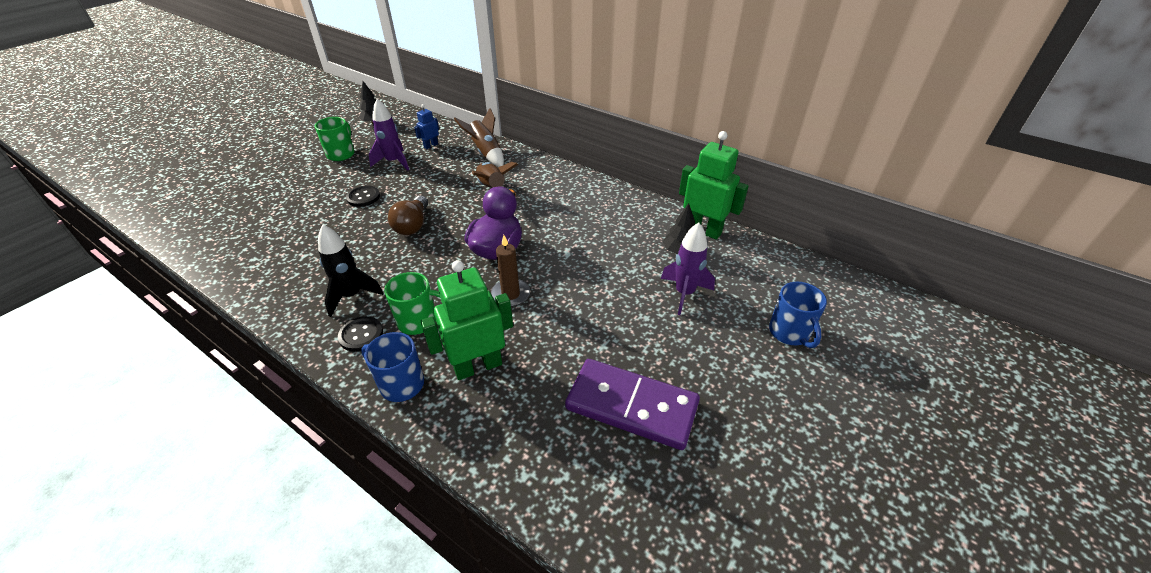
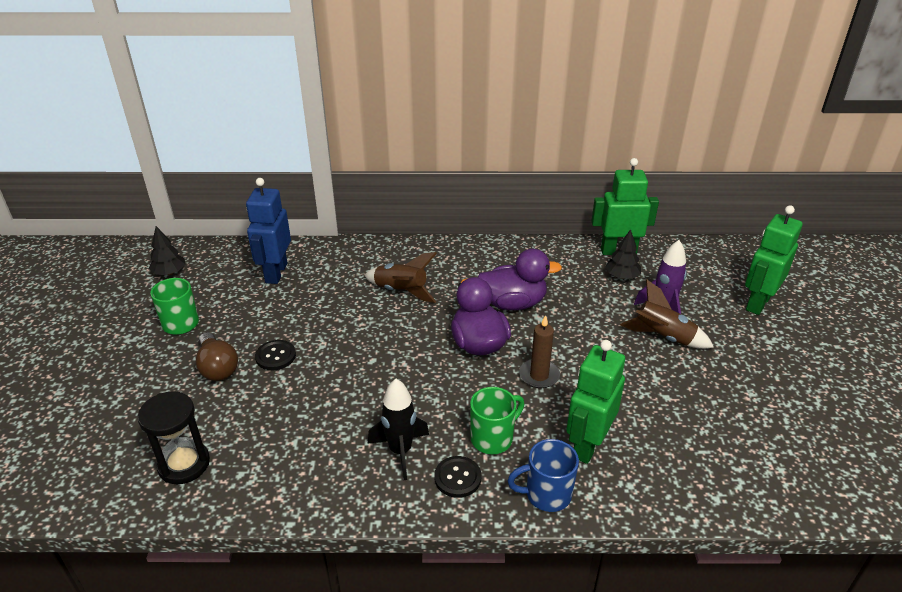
camera: 35 degrees left, 5 degrees down
purple rocket [369,99,409,170] -> none
brown light bulb [388,196,428,235] -> brown light bulb moved to [196,332,238,381]
blue robot [414,104,439,149] -> blue robot [246,178,291,284], size x2.01
brown rocket [454,108,504,167] -> brown rocket moved to [620,280,714,349]
purple domino [565,359,700,450] -> none
blue mug [769,282,827,348] -> green robot [745,205,803,315]
none -> black hourglass [138,391,210,484]
none -> purple duck [478,249,562,310]

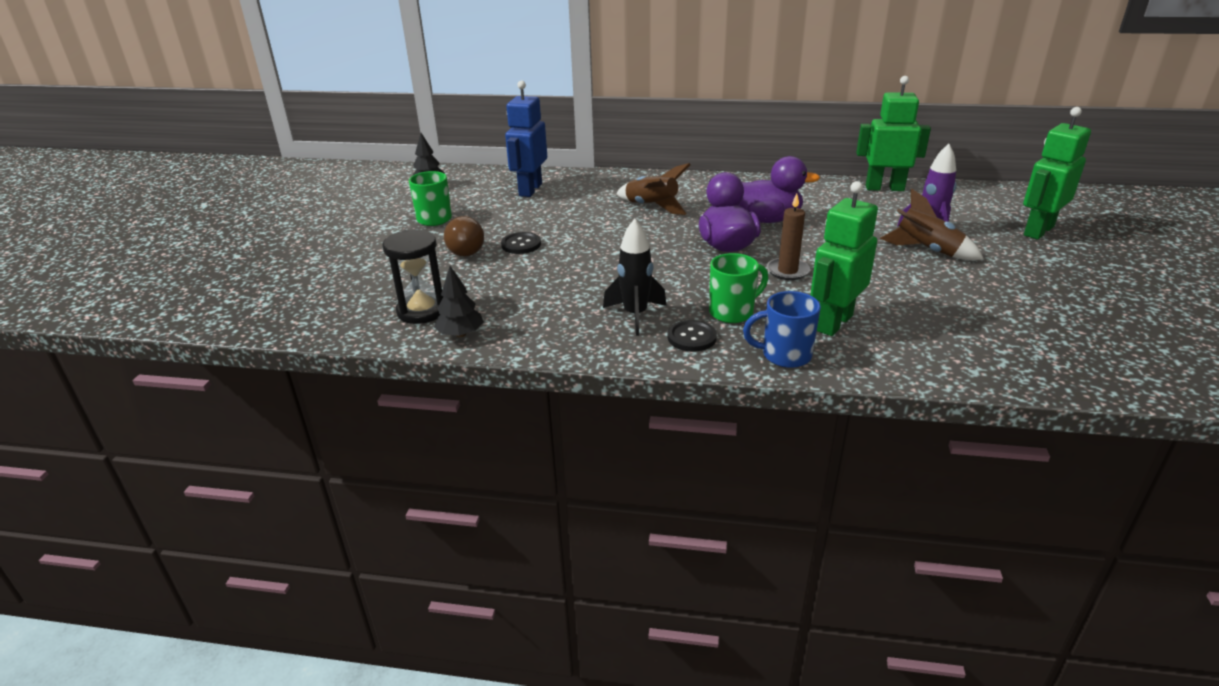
camera: 10 degrees right, 5 degrees down
black tree [605,229,641,279] -> black tree moved to [434,266,484,337]

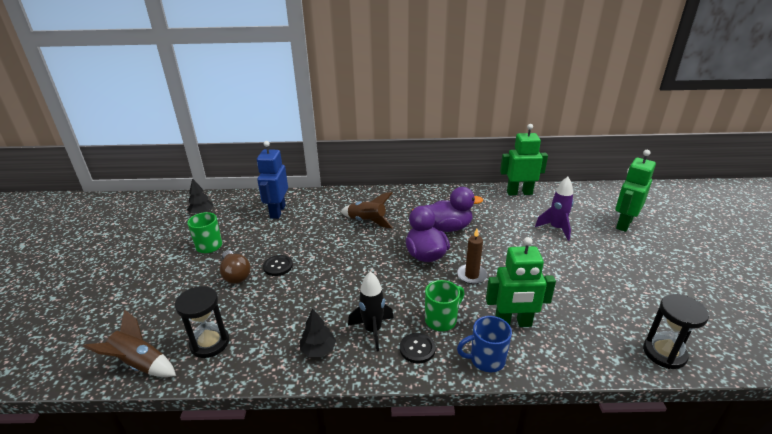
camera: 10 degrees left, 0 degrees up
black tree [434,266,484,337] -> black tree moved to [300,309,336,357]
green robot [811,181,878,336] -> green robot turned 120 degrees counterclockwise [486,237,556,327]
brown rocket [880,188,983,260] -> brown rocket moved to [83,310,176,377]
none -> black hourglass [643,294,709,369]

